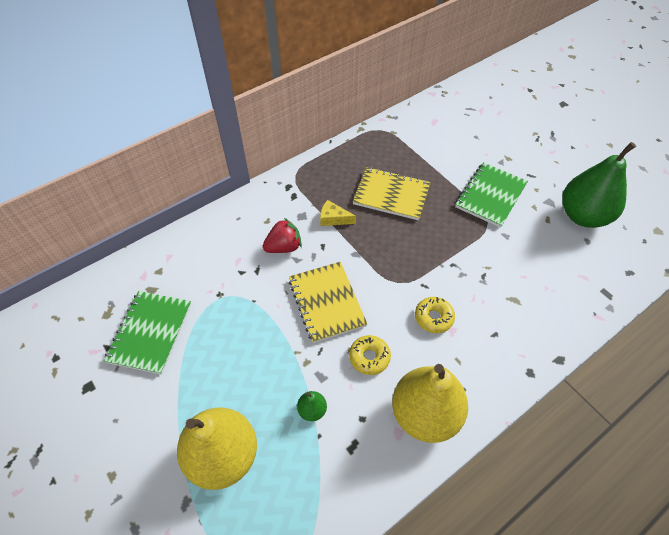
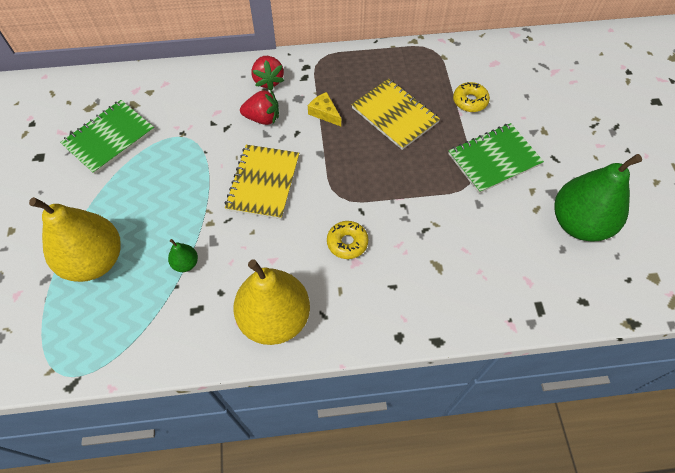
camera: 30 degrees right, 5 degrees up
yellow donut [349,335,391,375] -> yellow donut moved to [453,82,490,112]
none -> red strawberry [251,56,284,90]

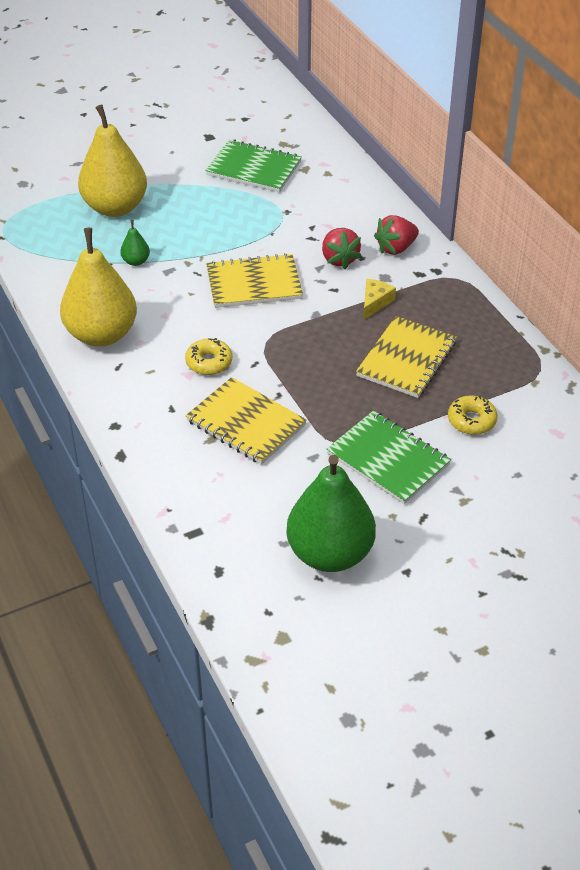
camera: 70 degrees right, 15 degrees down
none -> yellow notebook [186,377,307,465]

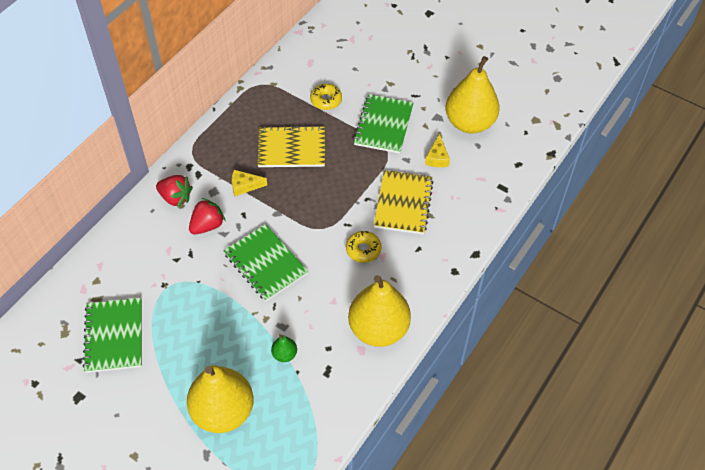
camera: 120 degrees left, 10 degrees up
yellow notebook [206,253,303,308] -> green notebook [224,224,308,301]
green pear [286,455,376,572] -> yellow pear [446,56,500,133]
none -> yellow cheese [425,134,450,167]

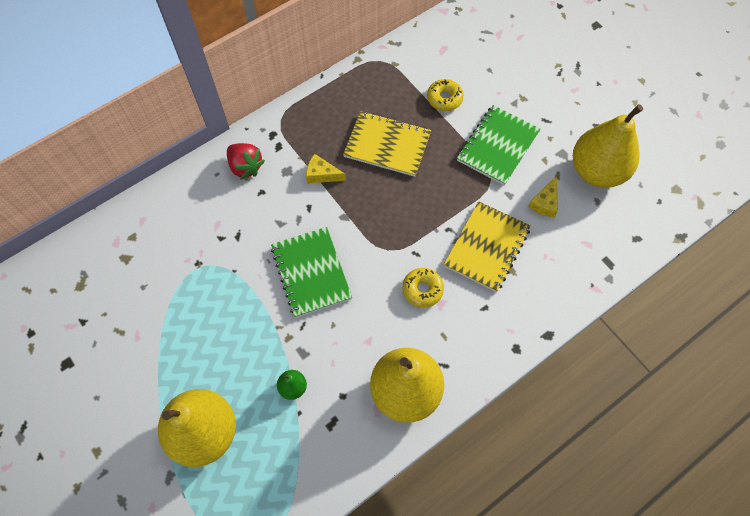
camera: 20 degrees right, 10 degrees up
green notebook [83,298,142,373] -> none
red strawberry [189,198,226,235] -> none

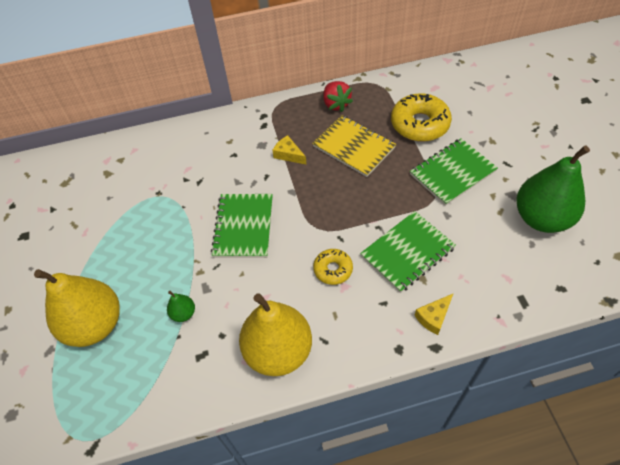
camera: 25 degrees right, 10 degrees down
red strawberry [227,143,265,180] -> red strawberry moved to [323,81,353,112]
yellow donut [427,79,464,111] -> yellow donut [391,93,452,142], size x1.78
yellow notebook [444,201,531,292] -> green notebook [360,211,456,293]
yellow cheese [528,176,558,217] -> yellow cheese moved to [414,293,454,335]
yellow pear [573,104,643,188] -> green pear [516,145,590,233]

